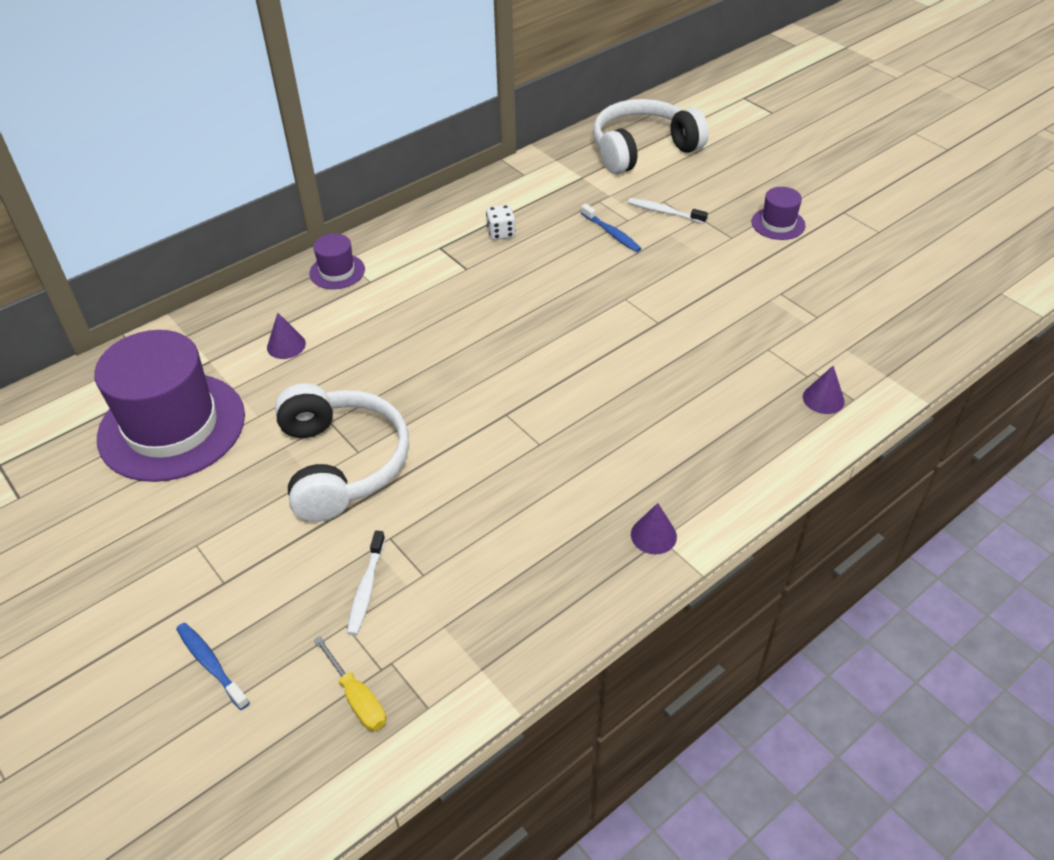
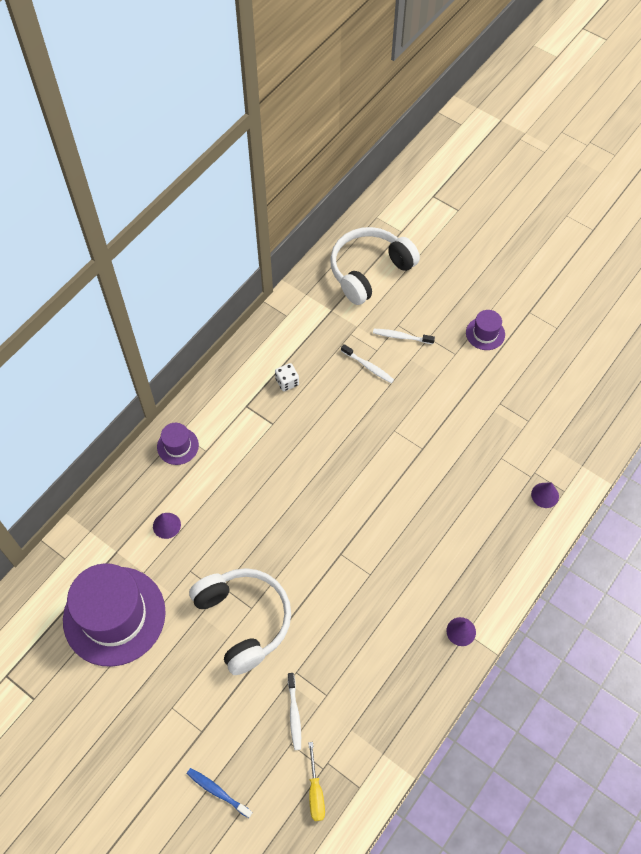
camera: 15 degrees left, 15 degrees up
yellow screwdriver [314,636,386,731] -> yellow screwdriver turned 45 degrees clockwise [308,742,325,821]
blue toothbrush [581,204,642,252] -> white toothbrush [341,344,394,383]

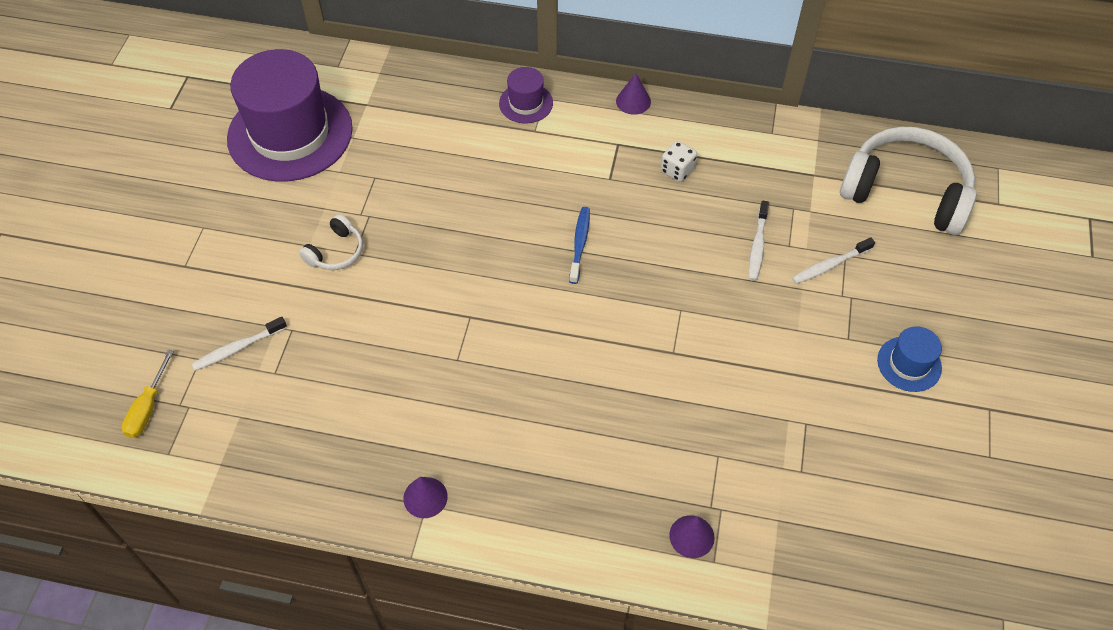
camera: 65 degrees right, 5 degrees down
purple cone [153,513,181,539] -> purple cone moved to [616,73,651,115]
blue toothbrush [187,768,253,818] -> blue toothbrush moved to [569,207,590,284]
white headphones [189,568,291,675] -> white headphones [299,214,363,270], size x0.46
yellow screwdriver [308,742,325,821] -> yellow screwdriver turned 45 degrees counterclockwise [121,349,174,438]
white toothbrush [373,329,435,344] -> white toothbrush turned 105 degrees counterclockwise [792,237,875,284]
purple hat [466,310,505,350] -> blue hat [877,326,942,392]

